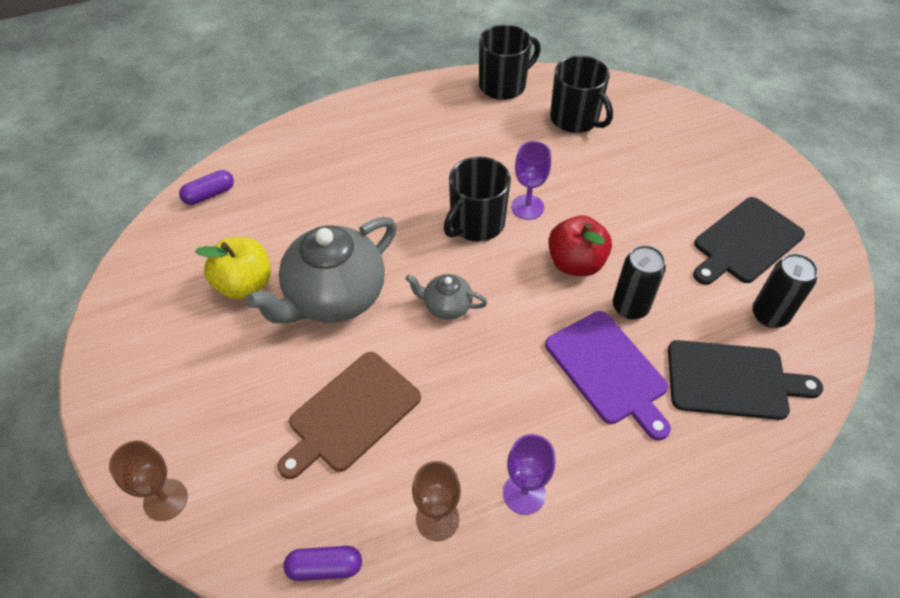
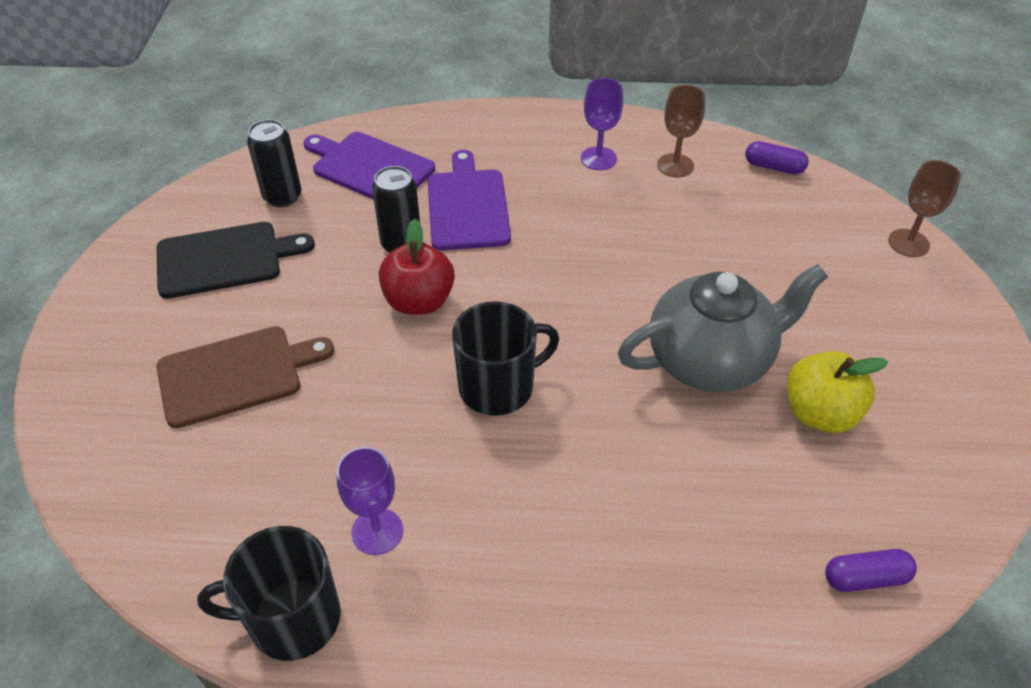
camera: 155 degrees left, 5 degrees down
brown cutting board [278,352,421,479] -> brown cutting board moved to [156,326,334,428]
grey teapot [406,274,487,320] -> none
purple goblet [511,141,551,220] -> purple goblet moved to [336,447,403,555]
black mug [550,55,613,133] -> none
black cutting board [668,340,823,420] -> purple cutting board [303,132,435,199]

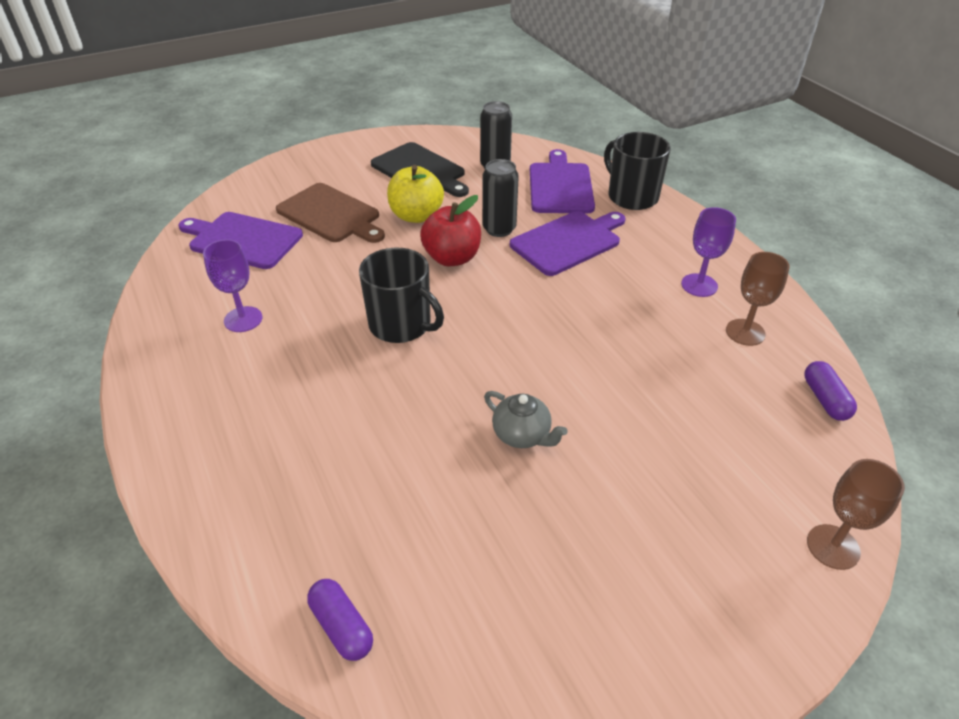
camera: 60 degrees right, 5 degrees down
black mug [197,526,341,661] -> black mug moved to [604,132,671,210]
grey teapot [618,264,828,392] -> grey teapot [484,391,568,448], size x0.47
yellow apple [787,351,888,433] -> yellow apple moved to [387,165,444,223]
none -> purple cutting board [178,212,303,269]

